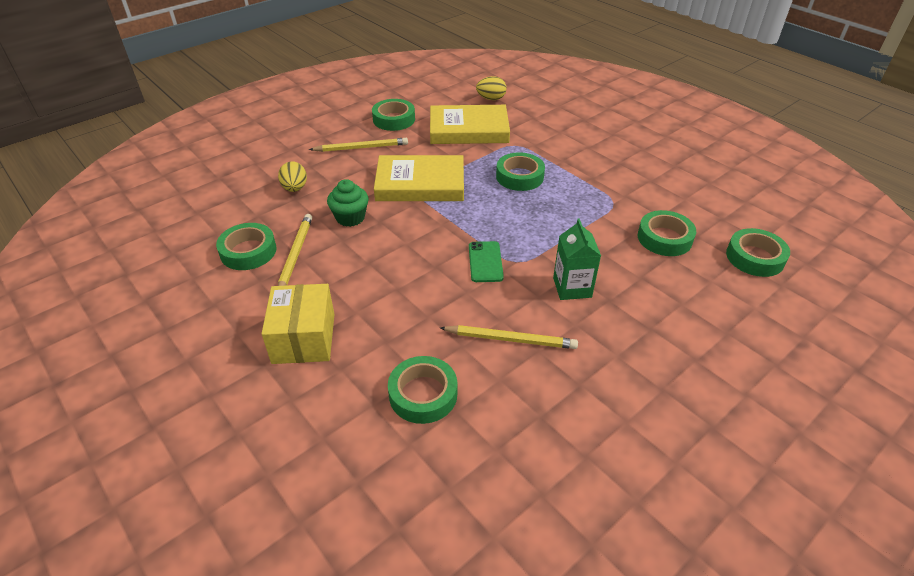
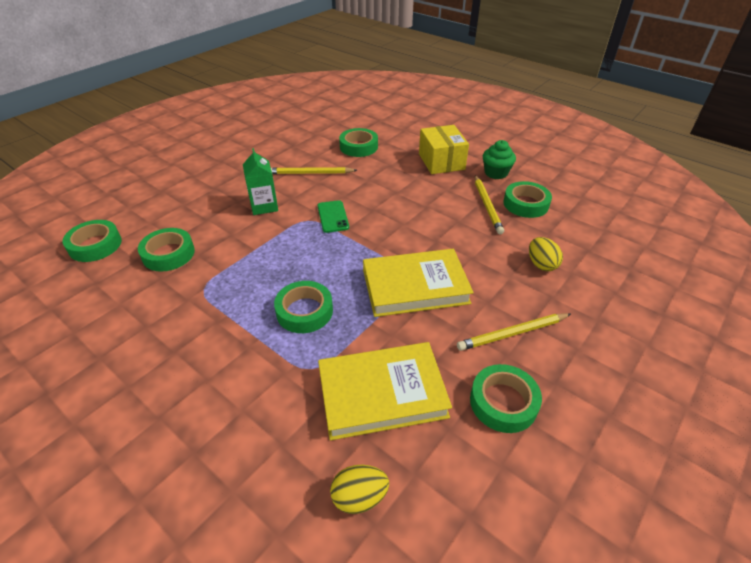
camera: 170 degrees right, 0 degrees up
green cupcake [327,179,369,227] -> green cupcake moved to [483,140,516,179]

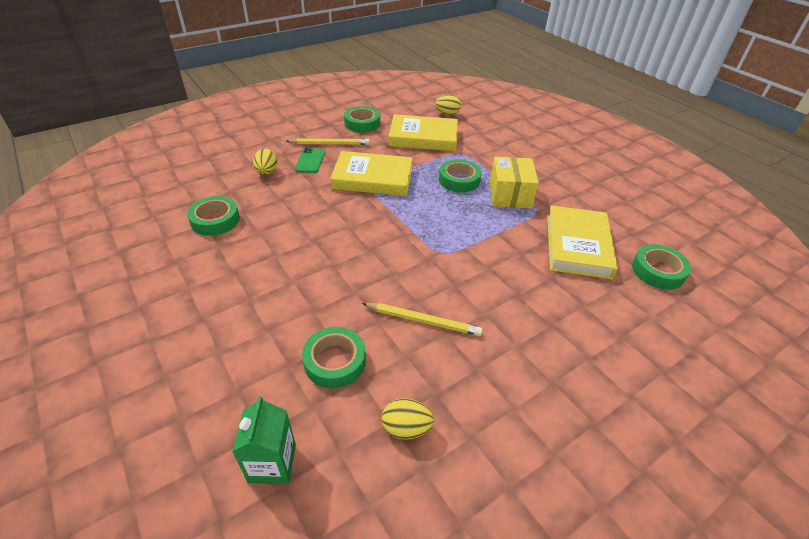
camera: 165 degrees left, 0 degrees up
green tape [138,228,195,271] -> yellow book [547,205,618,279]
green carton [243,148,278,215] -> green carton moved to [232,396,296,484]
green phone [318,200,349,233] -> green phone moved to [295,148,325,173]
yellow box [419,125,469,174] -> yellow box moved to [490,156,539,209]
yellow pencil [475,175,504,234] -> none
green cupcake [483,140,516,179] -> none
none -> yellow egg [382,398,434,440]

